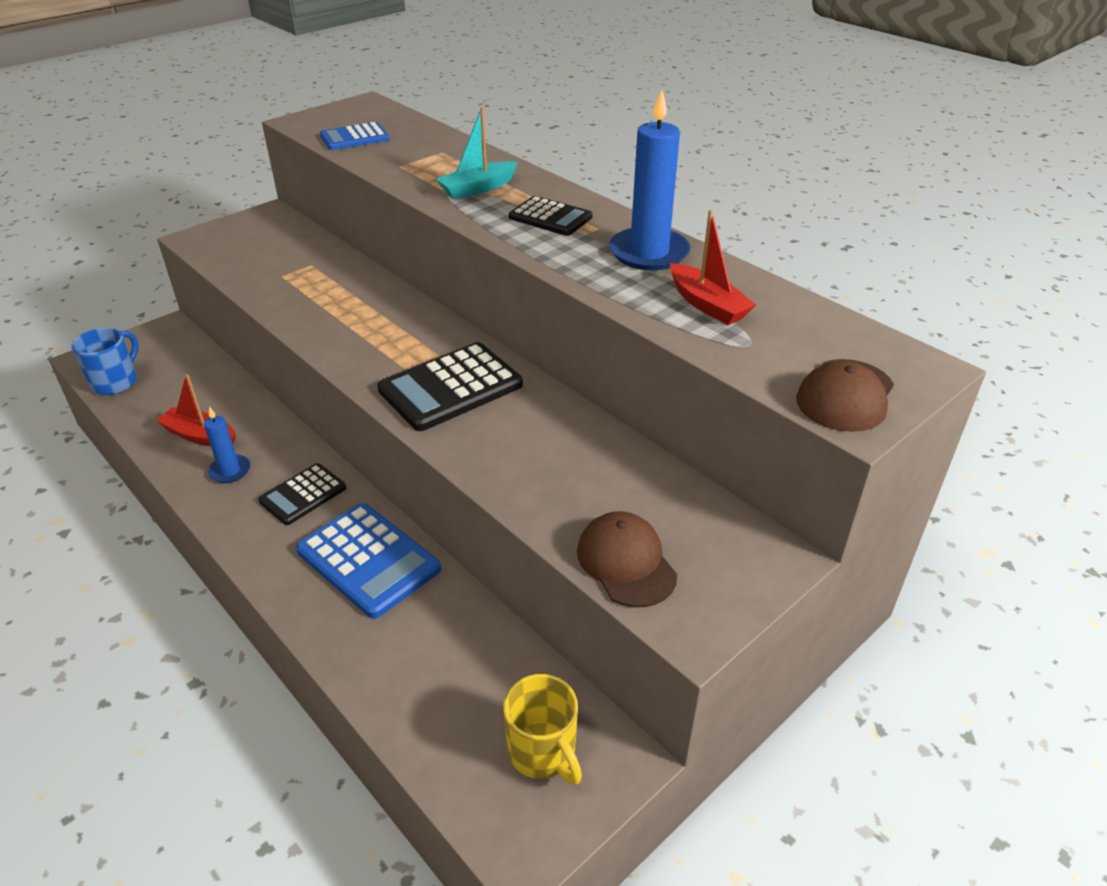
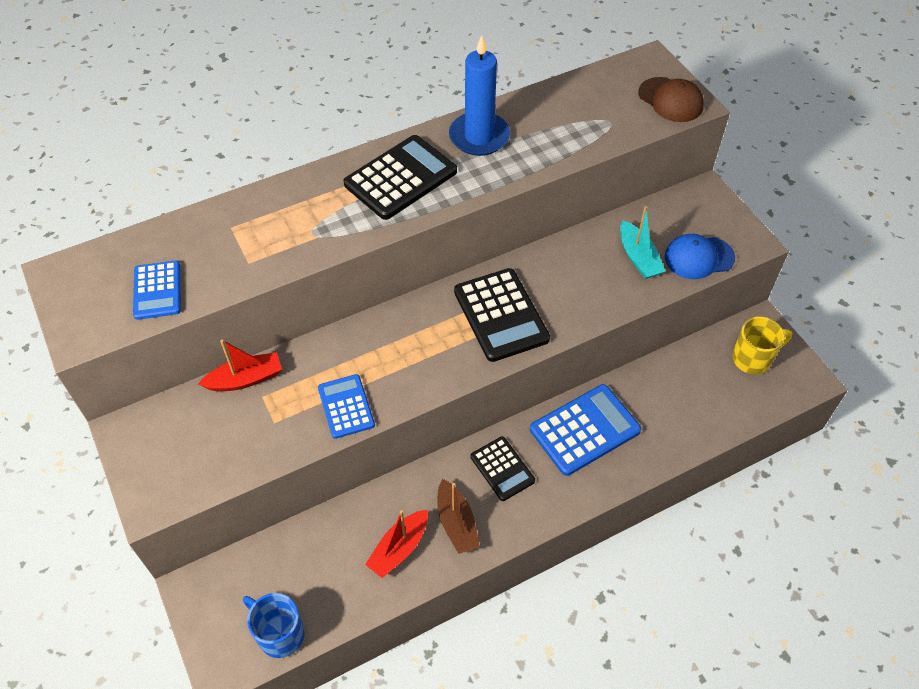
camera: 75 degrees left, 15 degrees up
blue candle [204,406,250,483] -> brown boat [437,479,480,554]
turquoise boat [436,107,518,199] -> turquoise boat moved to [620,206,666,279]
black calculator [509,196,593,236] -> black calculator [344,135,457,220], size x1.63
brown cap [577,511,678,607] -> blue cap [665,234,735,279]
red boat [670,210,756,325] -> red boat moved to [198,340,282,391]
none -> blue calculator [318,374,375,439]

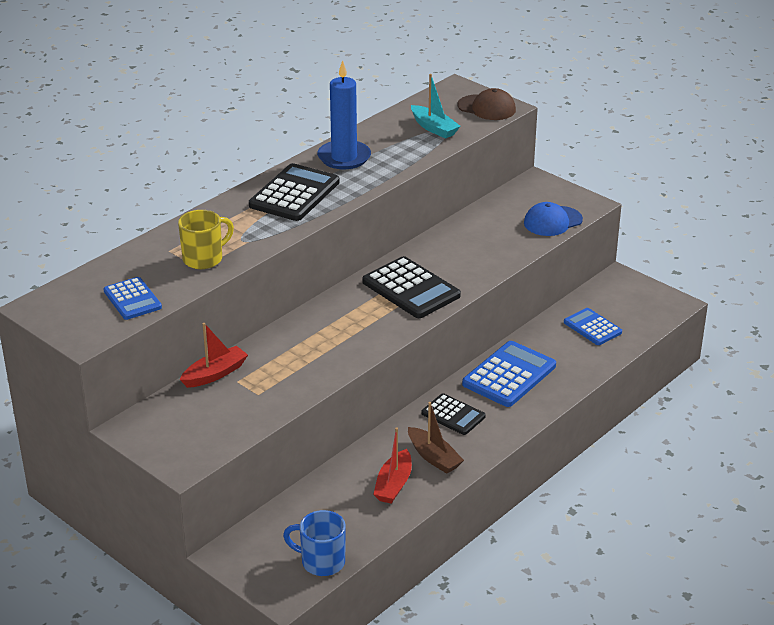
camera: 20 degrees left, 20 degrees down
blue calculator [318,374,375,439] -> blue calculator moved to [564,308,622,345]
turquoise boat [620,206,666,279] -> turquoise boat moved to [411,74,460,139]
yellow mug [732,317,792,374] -> yellow mug moved to [178,210,234,269]

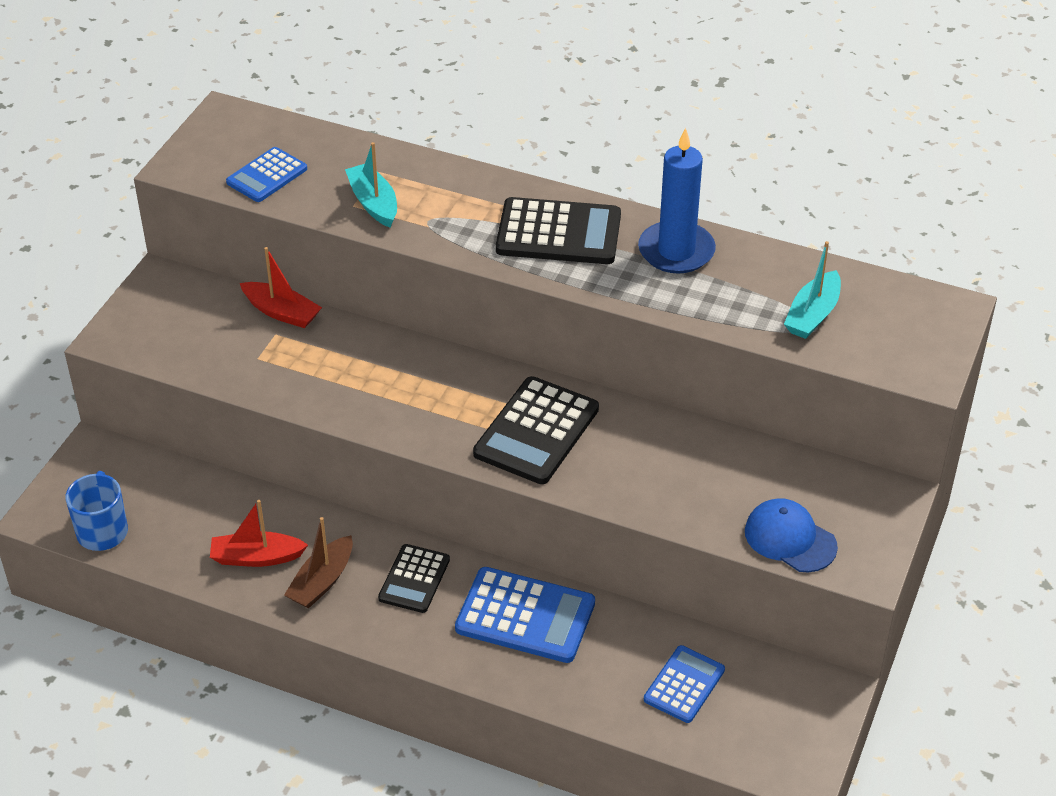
camera: 70 degrees right, 10 degrees up
yellow mug [178,210,234,269] -> turquoise boat [345,142,397,227]
brown cap [457,88,516,120] -> none

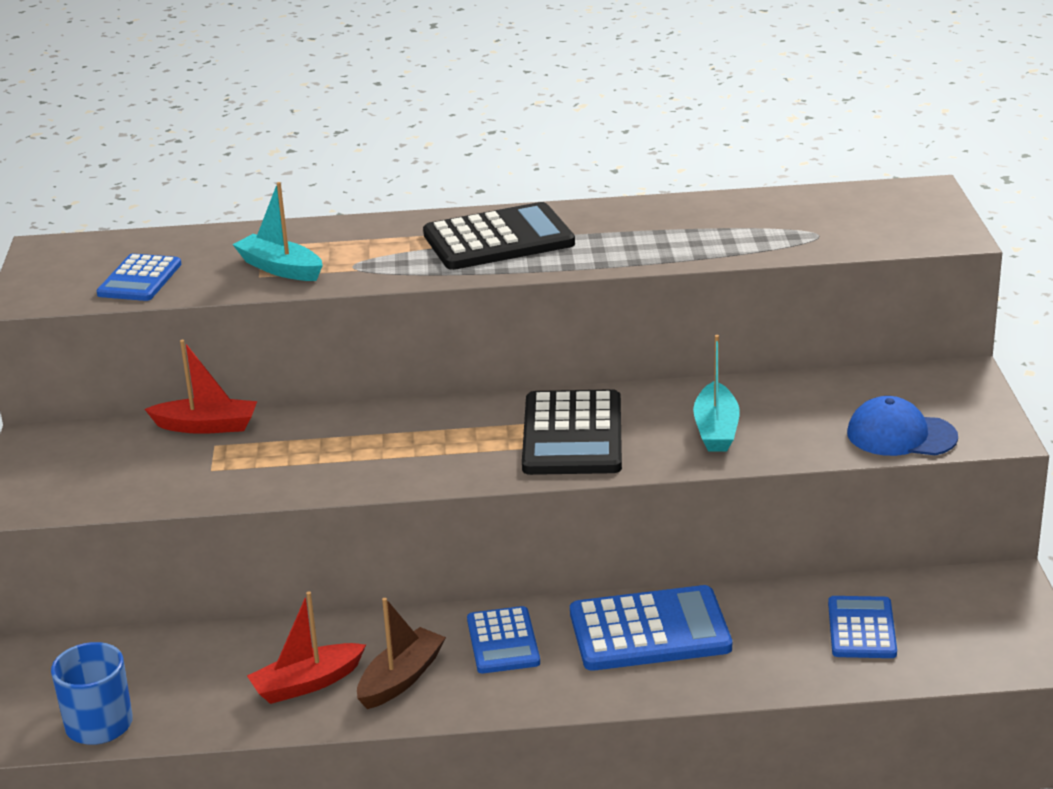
camera: 25 degrees left, 15 degrees down
brown boat [284,517,353,608] -> brown boat turned 150 degrees counterclockwise [357,598,446,709]
black calculator [378,544,450,613] -> blue calculator [467,606,540,673]
blue candle [638,128,716,274] -> none
turquoise boat [784,241,841,339] -> turquoise boat moved to [693,335,740,451]

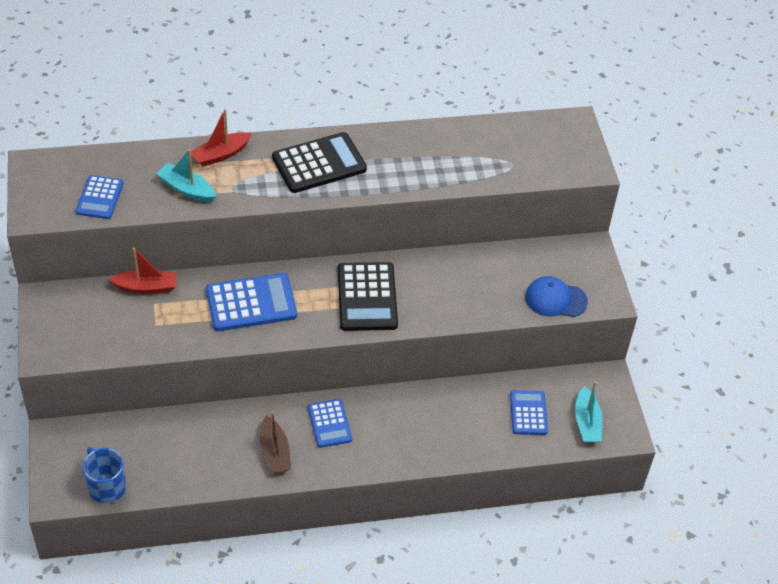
camera: 10 degrees left, 20 degrees up
red boat [247,591,366,704] -> red boat moved to [191,109,252,167]
brown boat [357,598,446,709] -> brown boat turned 135 degrees clockwise [260,411,291,473]
blue calculator [570,585,732,671] -> blue calculator moved to [206,273,297,331]
turquoise boat [693,335,740,451] -> turquoise boat moved to [575,382,603,443]

